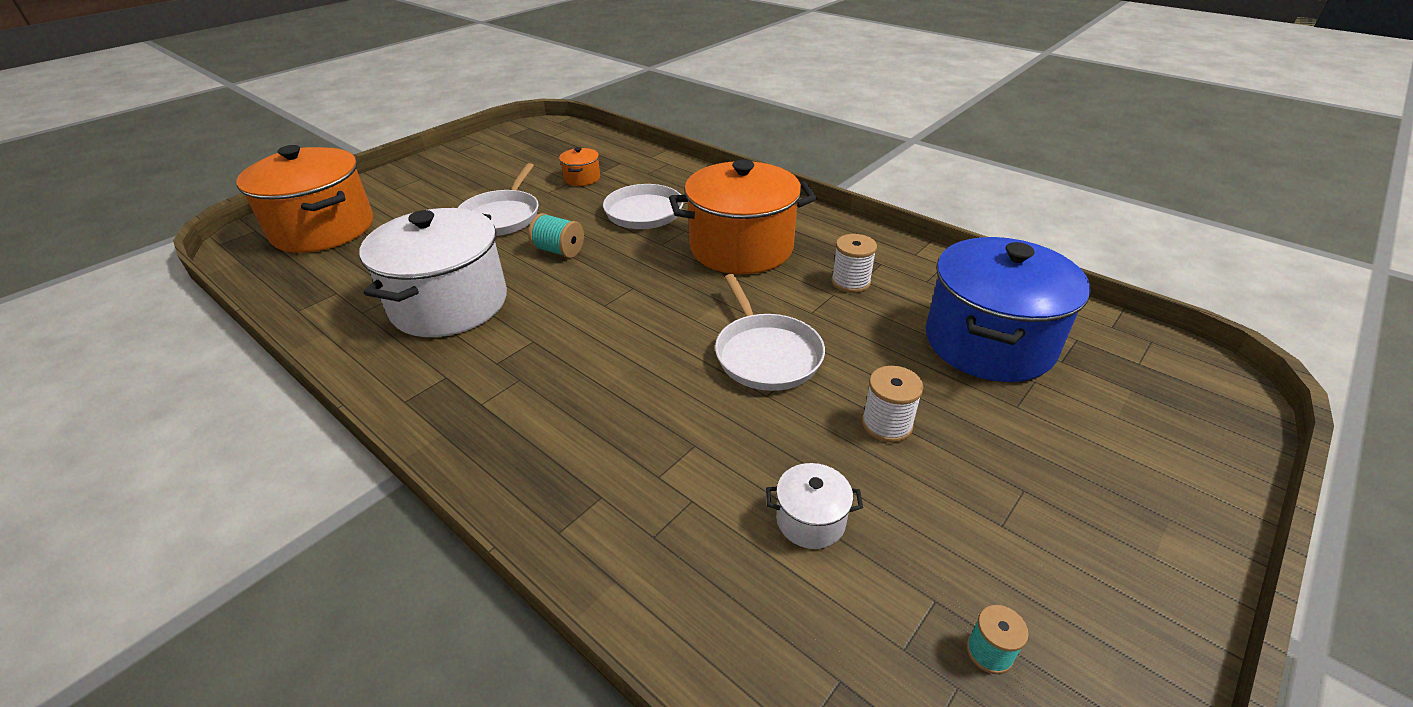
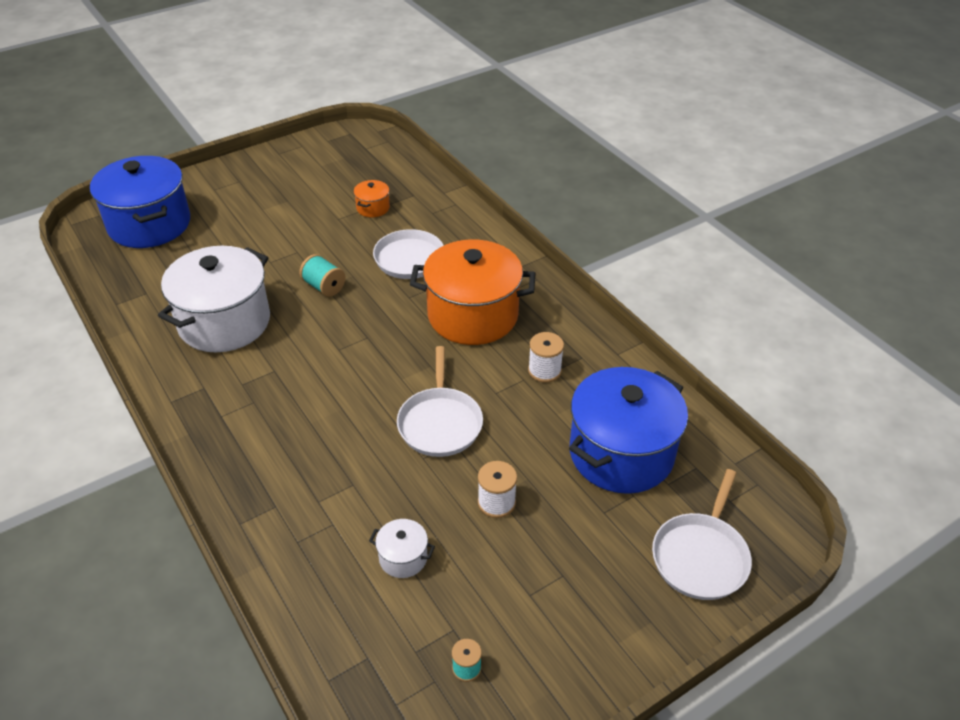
camera: 15 degrees right, 5 degrees up
orange pot [236,145,373,253] -> blue pot [90,156,190,248]
white pan [458,163,539,236] -> white pan moved to [652,469,752,600]

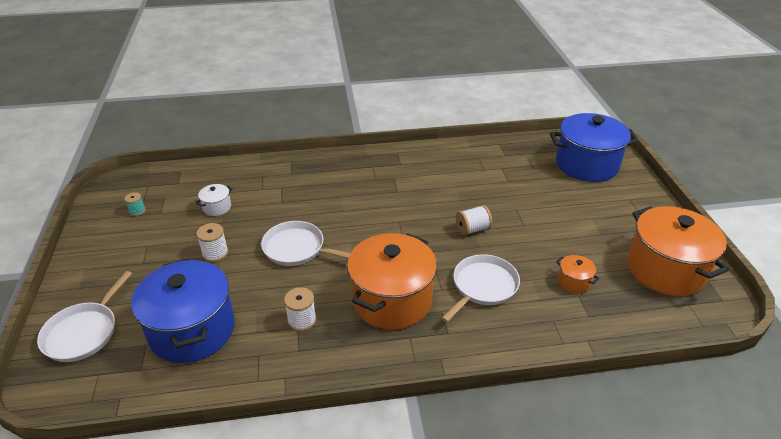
camera: 115 degrees right, 5 degrees down
white pot [158,246,270,352] -> none
turquoise spool [299,254,346,297] -> white spool [456,205,492,236]
white pan [652,469,752,600] -> white pan turned 120 degrees counterclockwise [37,271,132,362]
none -> orange pot [627,206,729,296]

